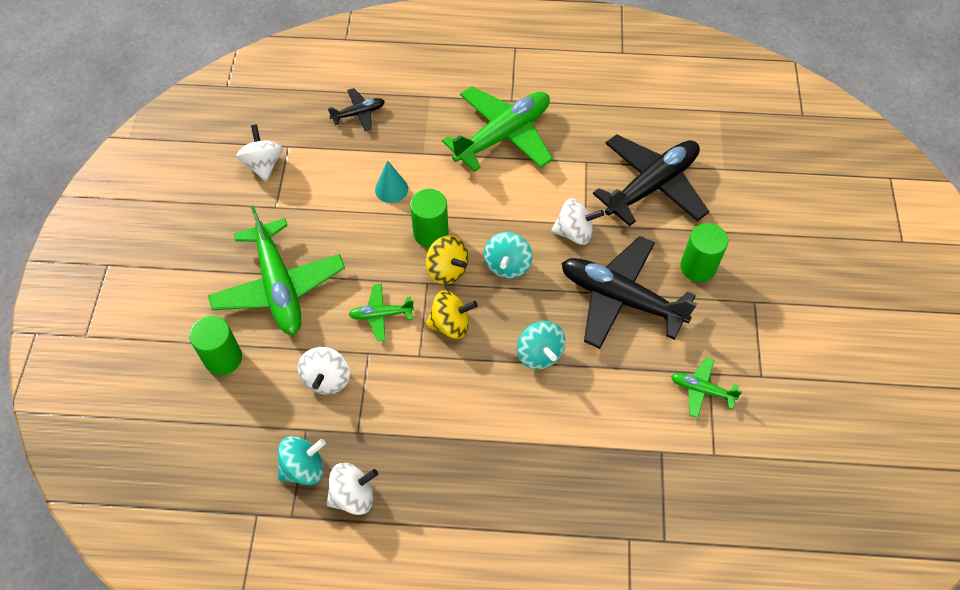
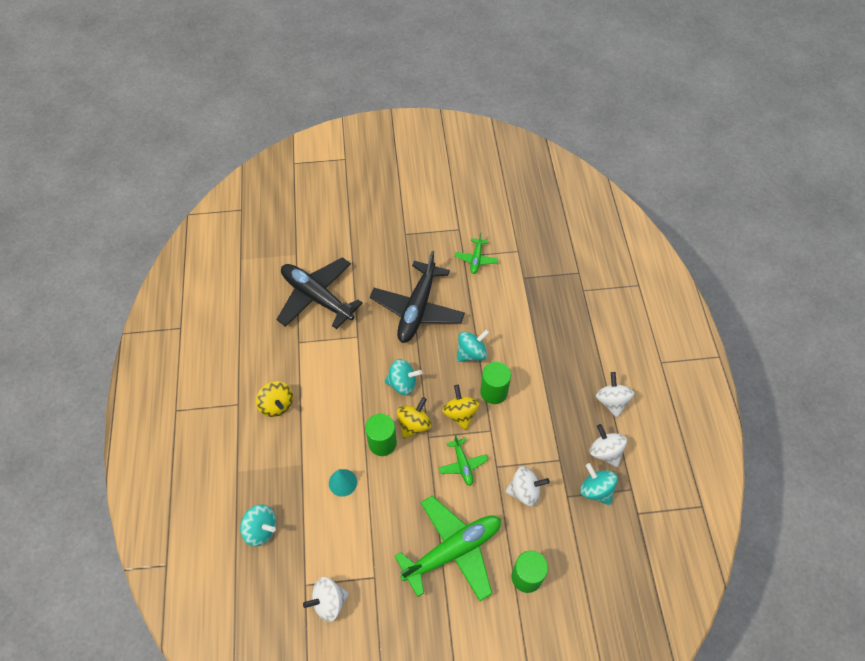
camera: 100 degrees left, 0 degrees up
black plane [328,88,385,131] -> turquoise spinning top [240,504,276,547]
green plane [442,86,553,172] -> yellow spinning top [256,381,293,417]
white spinning top [551,199,604,245] -> white spinning top moved to [596,372,634,418]
green cylinder [680,223,728,282] -> green cylinder moved to [480,362,511,404]

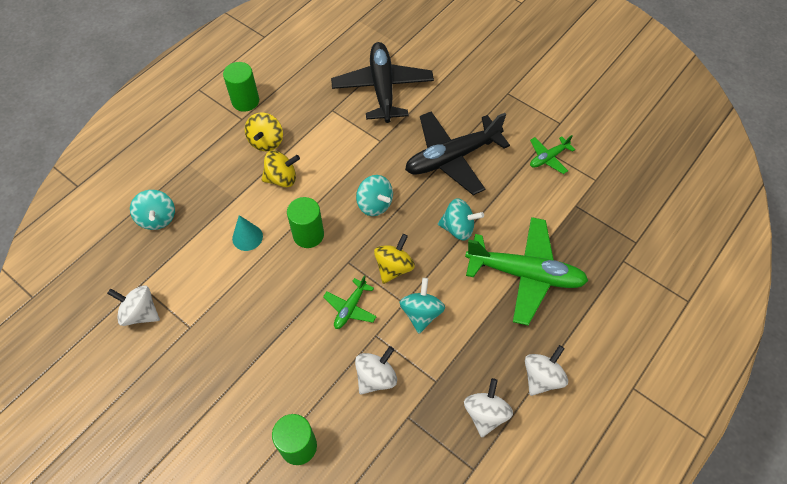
camera: 45 degrees right, 0 degrees up
green plane [395,496,501,602] -> green plane moved to [465,217,588,326]
yellow spinning top [397,397,432,439] -> yellow spinning top moved to [262,150,300,187]
green cylinder [480,362,511,404] -> green cylinder moved to [223,62,259,112]
white spinning top [505,466,550,507] -> white spinning top turned 90 degrees counterclockwise [355,346,397,395]
turquoise spinning top [580,463,618,505] -> turquoise spinning top moved to [400,278,445,334]

